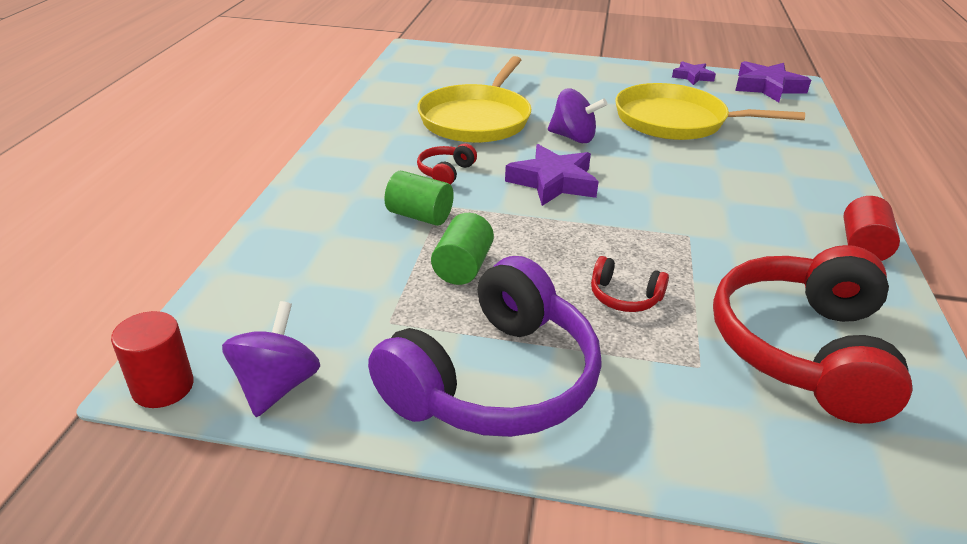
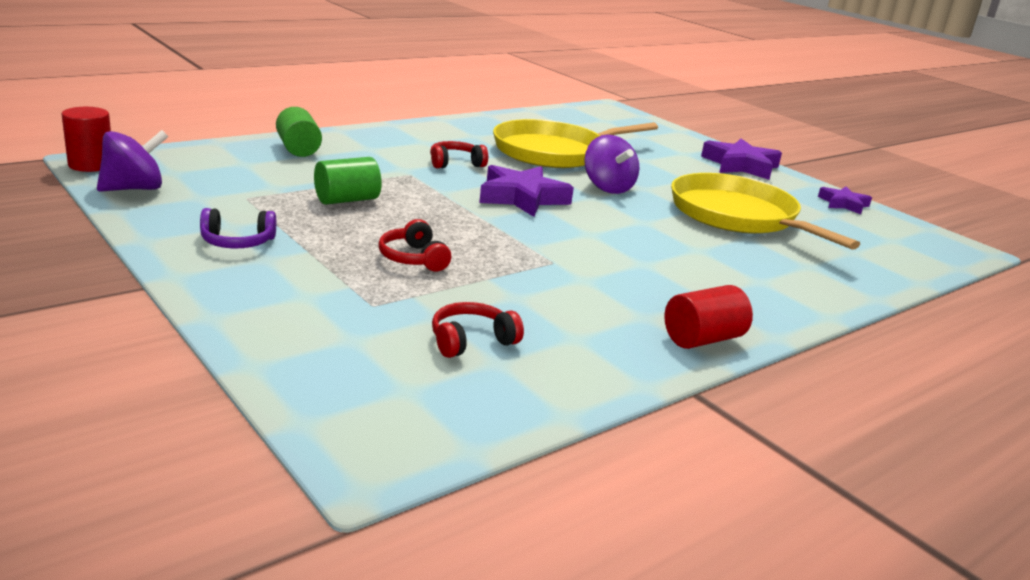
camera: 40 degrees right, 10 degrees down
purple headphones [368,256,602,437] -> purple headphones [200,208,276,248], size x0.41
green cylinder [384,171,454,226] -> green cylinder moved to [276,107,322,157]
red headphones [713,245,913,424] -> red headphones [432,302,524,358], size x0.41
purple star [735,61,811,102] -> purple star moved to [701,139,782,180]

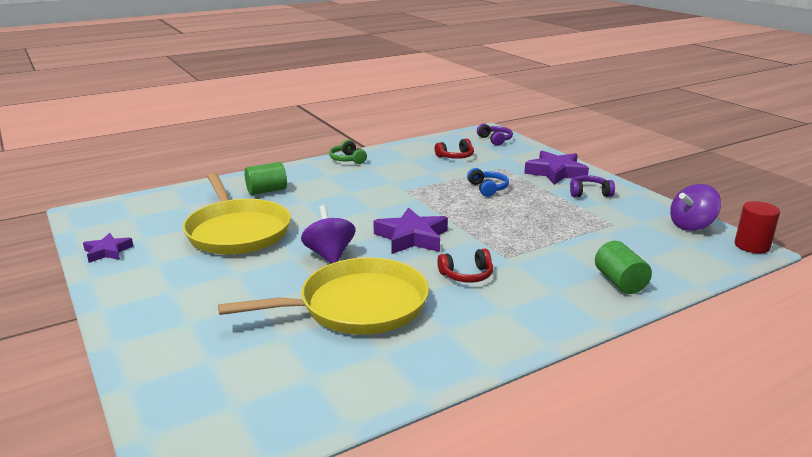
camera: 170 degrees left, 0 degrees up
green cylinder [314,157,382,205] -> green cylinder moved to [244,162,287,195]
red headphones [378,219,451,271] -> blue headphones [467,168,509,197]
red cylinder [664,285,753,349] -> green headphones [329,140,367,164]
purple star [701,139,782,180] -> purple star moved to [524,151,589,185]
none -> purple headphones [477,124,513,146]

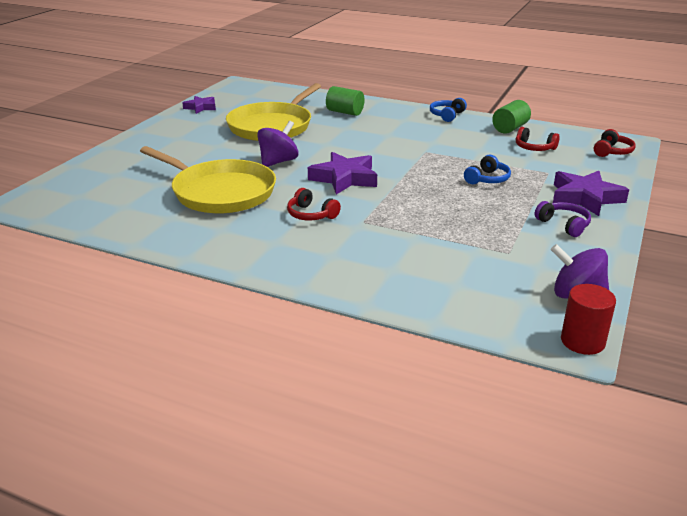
camera: 55 degrees right, 5 degrees up
green headphones [329,140,367,164] -> blue headphones [430,98,467,122]
purple headphones [477,124,513,146] -> red headphones [594,129,636,157]
green cylinder [595,241,652,294] -> green cylinder moved to [492,100,531,134]

